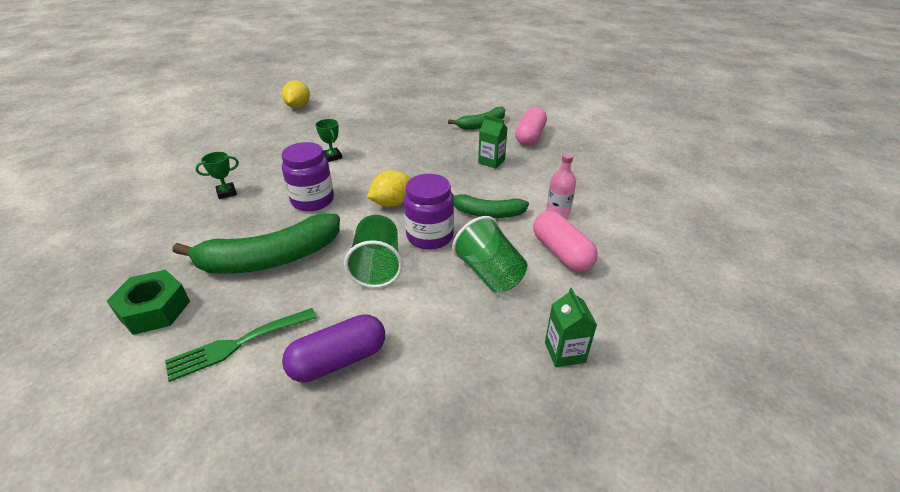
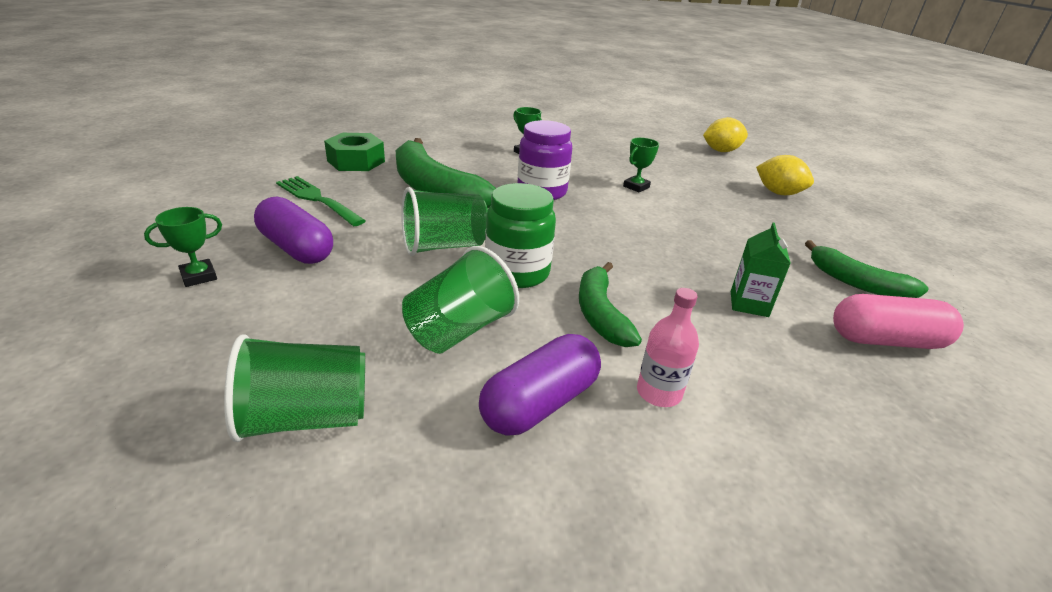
camera: 70 degrees right, 5 degrees down
yellow lemon [367,170,411,207] -> yellow lemon moved to [756,155,814,195]
purple jar [404,174,454,250] -> green jar [485,183,556,288]
pink capsule [533,211,598,272] -> purple capsule [479,334,601,436]
green carton [545,288,597,367] -> green cup [224,334,365,442]
none -> green trophy [144,207,222,287]

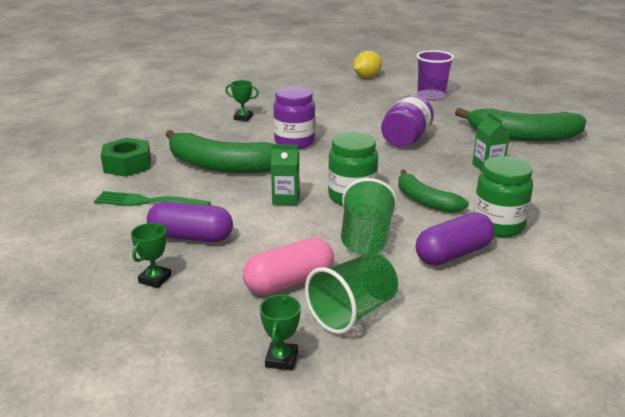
camera: 30 degrees left, 5 degrees down
green cup [401,187,488,256] -> green carton [271,144,300,205]
purple capsule [479,334,601,436] -> purple capsule turned 45 degrees clockwise [416,212,494,266]
green trophy [623,137,659,193] -> green trophy moved to [260,294,301,371]
pink bottle [637,288,699,407] -> green jar [473,156,533,237]
yellow lemon [756,155,814,195] -> purple cup [416,50,454,100]
green banana [805,240,929,298] -> green banana [455,108,587,142], size x1.70
pink capsule [833,294,964,349] -> pink capsule moved to [243,238,334,295]
none -> purple jar [381,95,434,147]

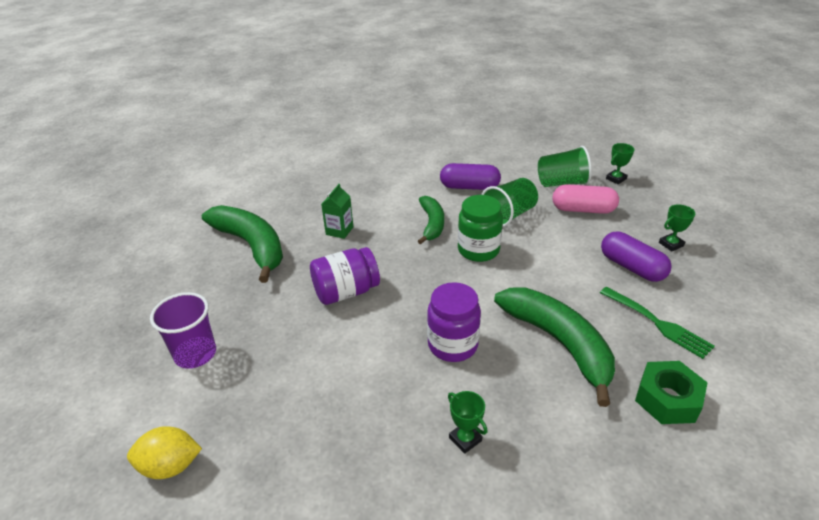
camera: 140 degrees left, 10 degrees up
green carton [271,144,300,205] -> none
green jar [473,156,533,237] -> none

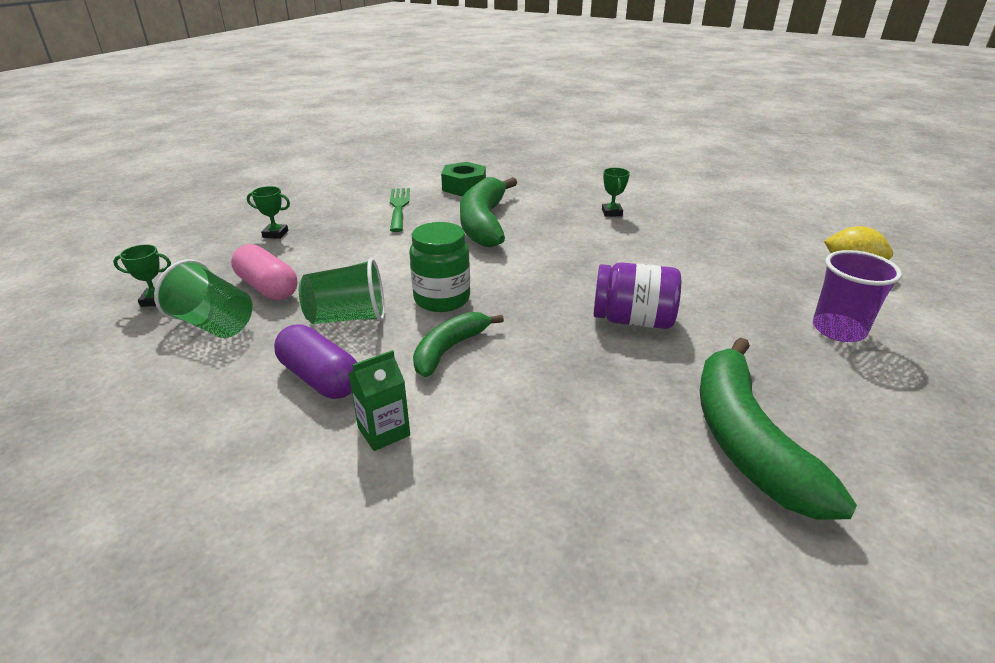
camera: 145 degrees left, 5 degrees down
green carton [321,184,353,239] -> green carton moved to [348,350,410,451]
purple jar [427,282,481,362] -> none
purple capsule [601,232,672,282] -> none

